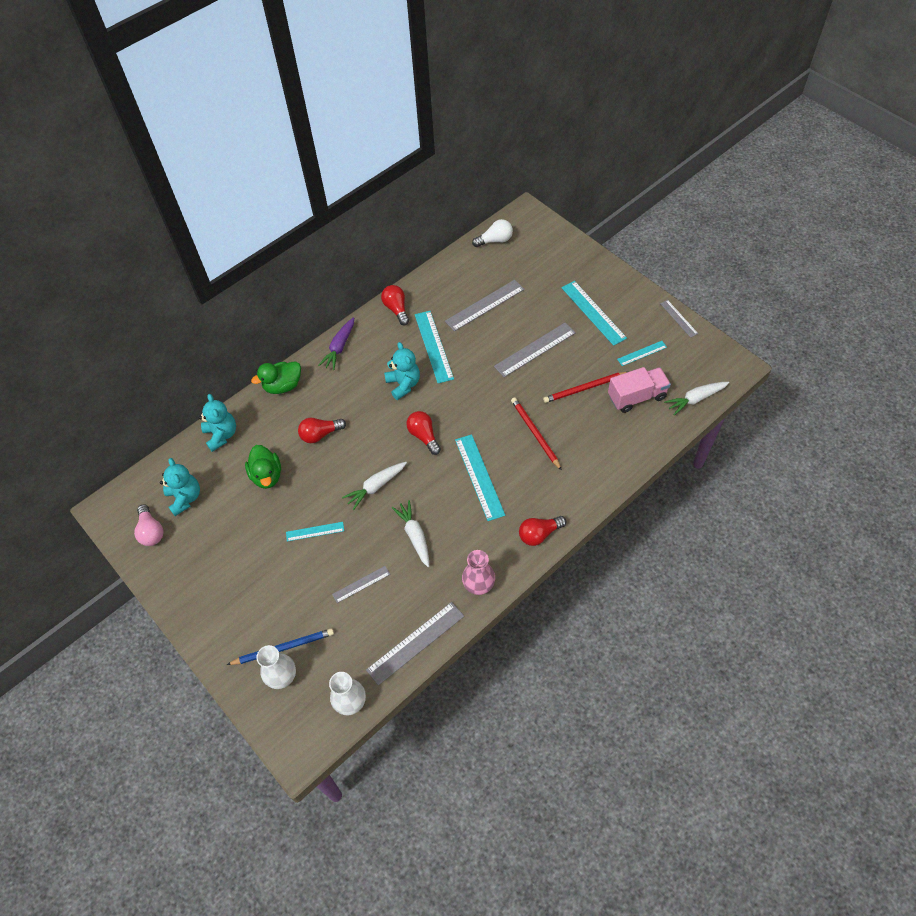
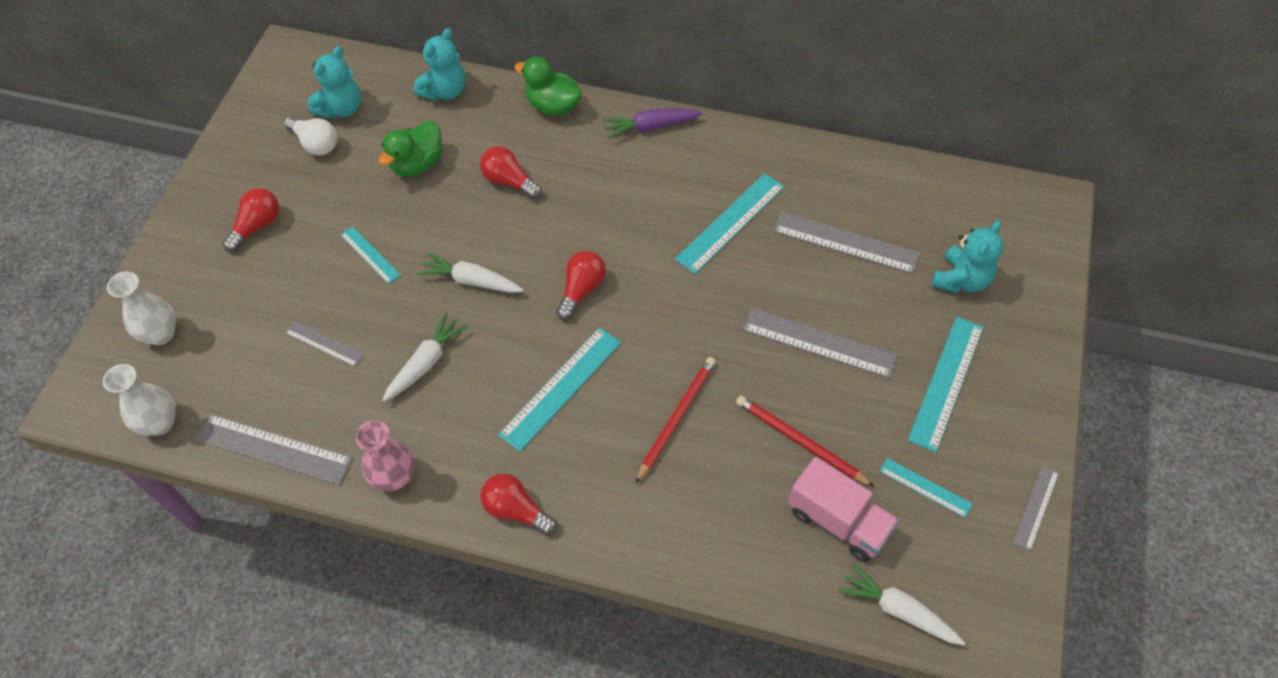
camera: 55 degrees right, 0 degrees up
pink light bulb [134,504,163,546] -> none
blue pencil [227,628,334,665] -> none
red light bulb [381,285,409,325] -> red light bulb moved to [223,188,279,252]
turquoise teddy bear [384,342,420,400] -> turquoise teddy bear moved to [932,220,1003,293]
white light bulb [472,219,513,247] -> white light bulb moved to [284,116,337,155]

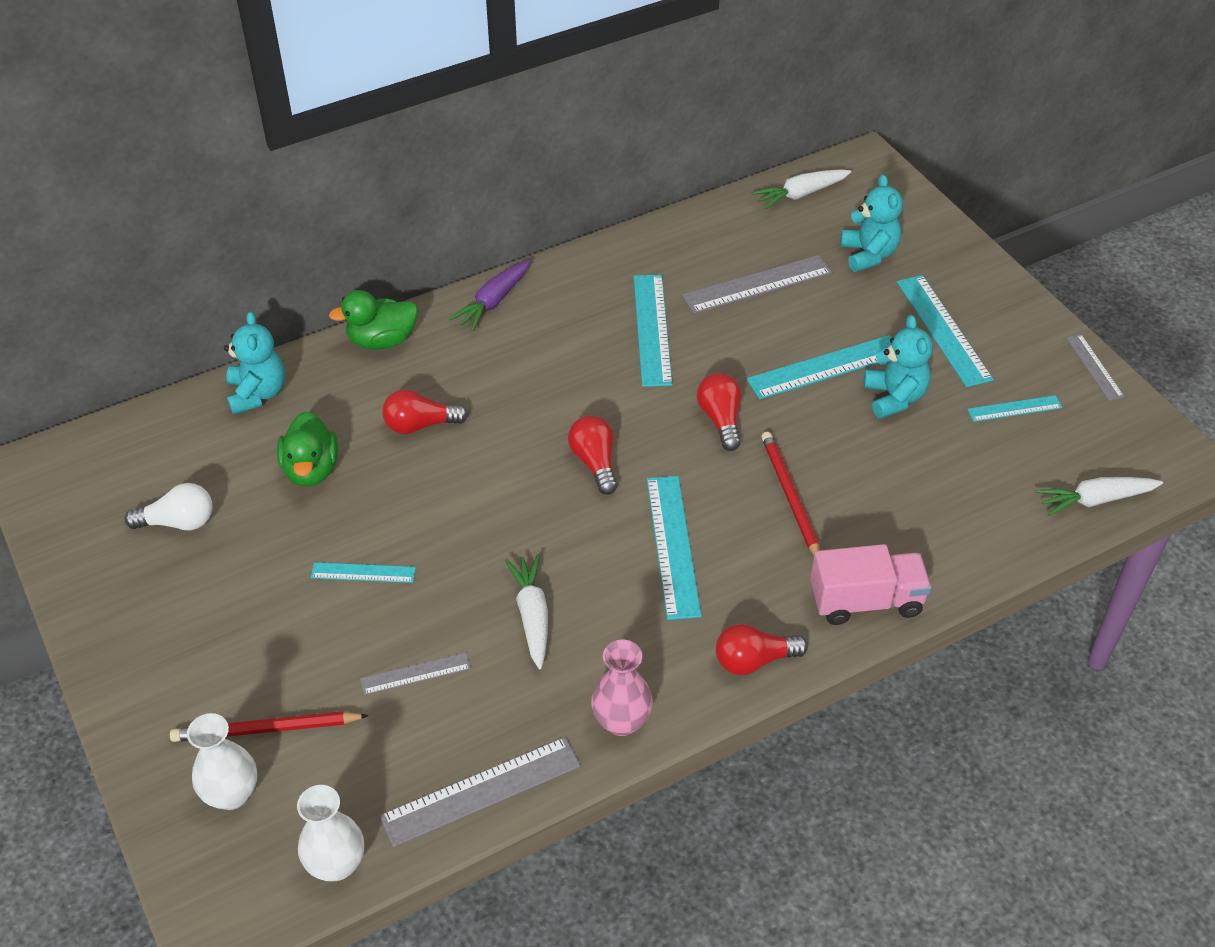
camera: 45 degrees left, 10 degrees down
red light bulb [223,188,279,252] -> red light bulb moved to [697,373,741,451]
turquoise teddy bear [307,46,361,119] -> turquoise teddy bear moved to [864,315,933,419]
white carrot [417,252,524,293] -> white carrot moved to [752,169,851,209]
red pencil [736,396,874,486] -> red pencil moved to [170,711,369,742]
grey ruler [742,308,897,378] -> turquoise ruler [747,335,891,399]
pink truck [788,457,899,562] -> pink truck moved to [810,544,932,625]

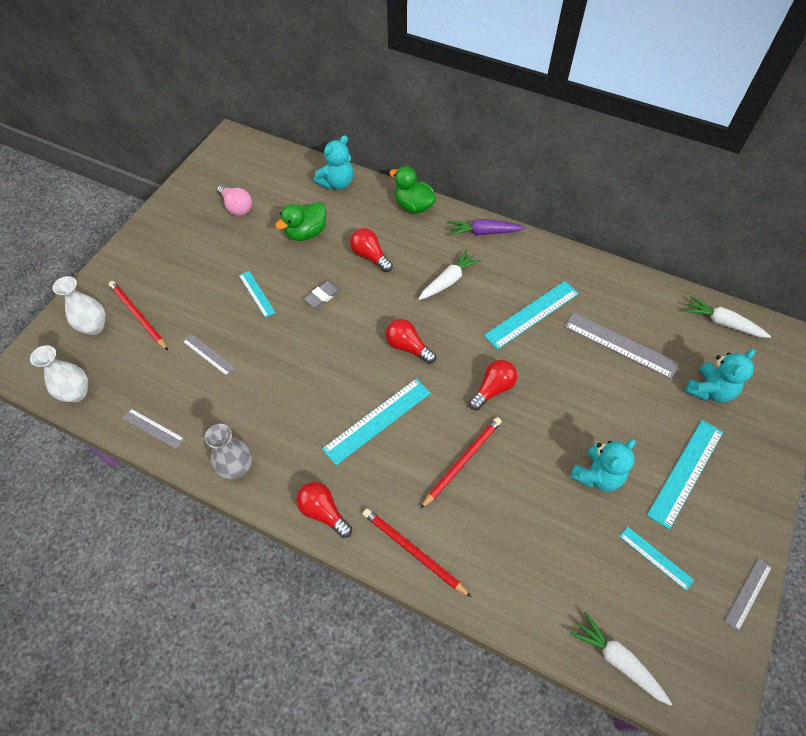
camera: 55 degrees right, 10 degrees up
white light bulb [124,483,212,530] -> pink light bulb [217,184,252,216]
grey ruler [380,737,581,847] -> grey ruler [122,408,185,449], size x0.57
white carrot [505,554,548,669] -> white carrot moved to [419,249,482,300]
red light bulb [568,415,617,495] -> red light bulb turned 90 degrees counterclockwise [385,319,436,364]
pink vase [591,640,653,736] -> grey vase [205,424,252,479]
turquoise ruler [747,335,891,399] -> none
pink truck [810,544,932,625] -> red pencil [363,508,471,597]
none -> grey eraser [304,281,341,308]

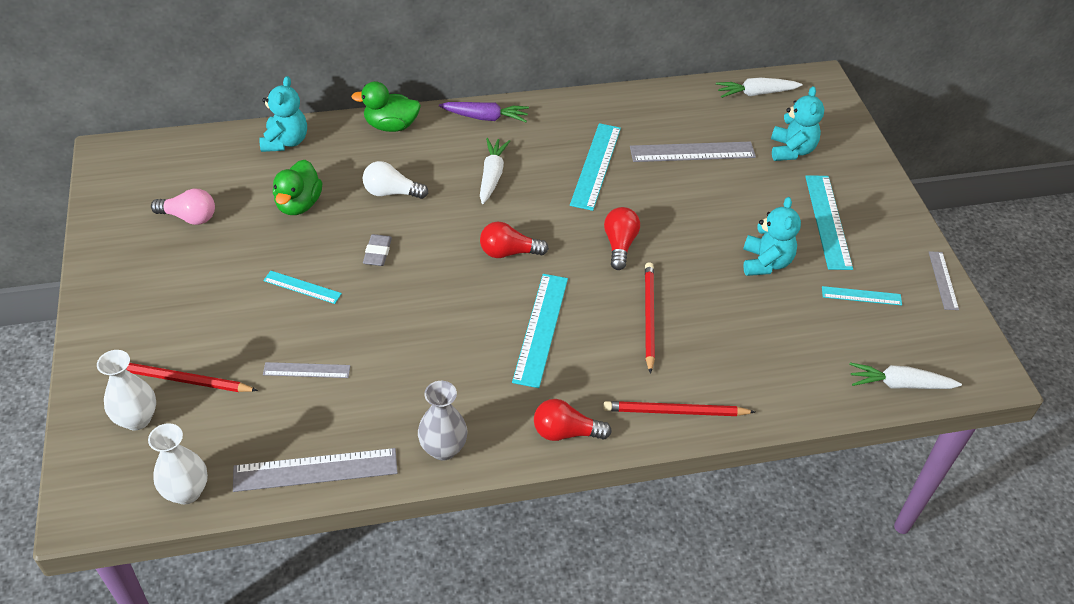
camera: 40 degrees left, 10 degrees down
grey ruler [122,408,185,449] -> grey ruler [233,448,398,492], size x1.77
red light bulb [350,228,393,272] -> white light bulb [363,161,429,199]
purple carrot [448,219,525,236] -> purple carrot turned 135 degrees counterclockwise [439,102,529,122]

